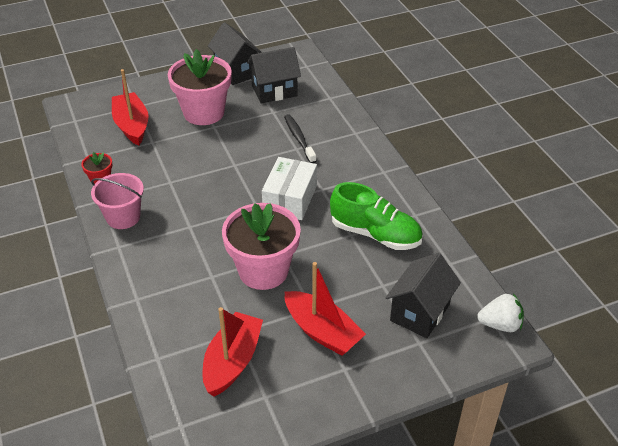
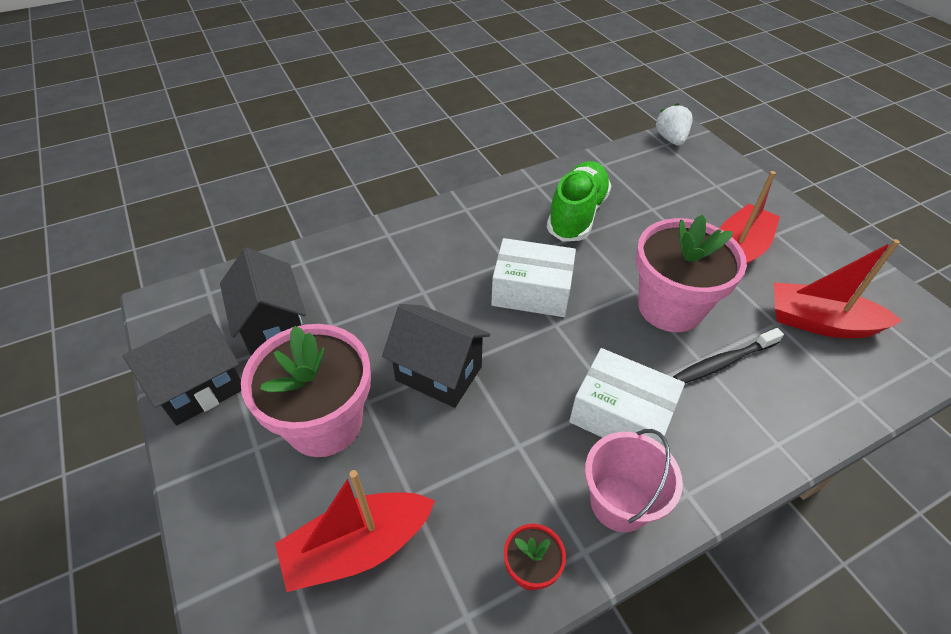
camera: 95 degrees left, 5 degrees up
black toothbrush [284,114,316,163] -> black toothbrush moved to [673,328,784,383]
black house [386,253,461,338] -> black house moved to [382,304,490,408]
none -> white box [569,348,685,444]

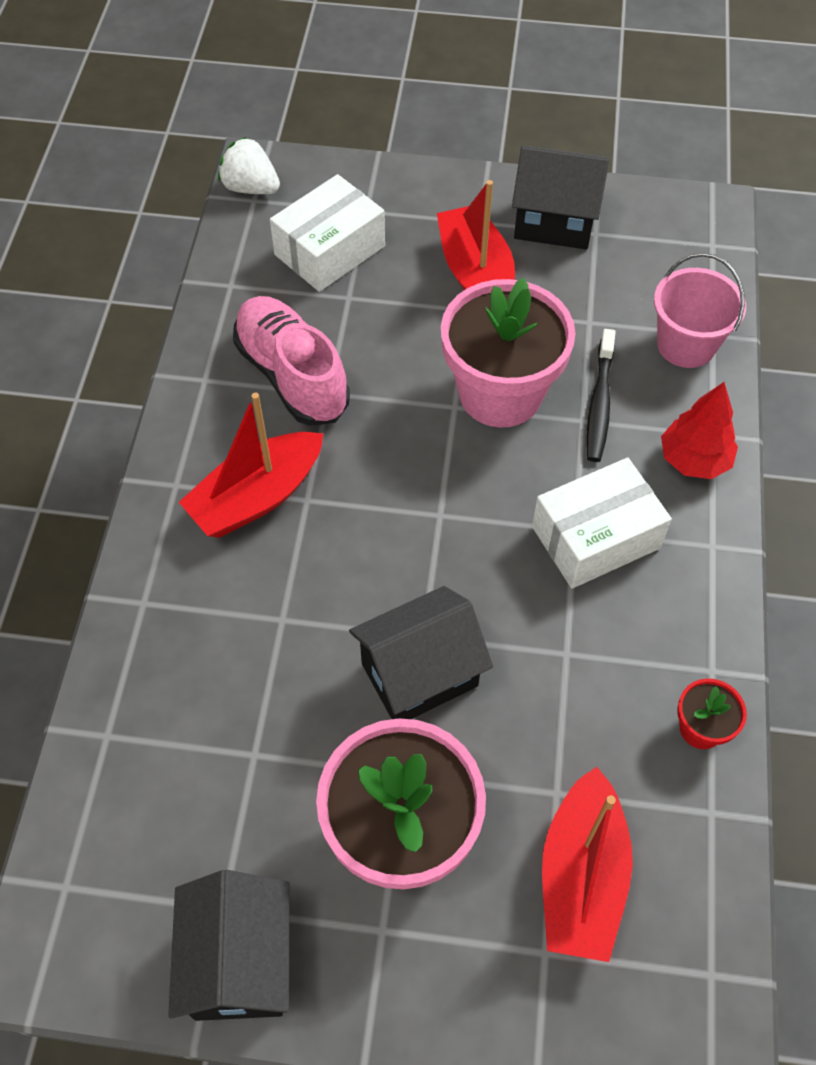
camera: 55 degrees left, 10 degrees up
black house [220,248,306,356] -> black house moved to [512,145,610,249]
white box [491,238,576,317] -> white box moved to [270,174,385,292]
green shoe [547,161,611,242] -> pink shoe [233,296,350,426]
pink bucket [585,429,683,532] -> pink bucket moved to [654,253,746,368]
red boat [774,239,903,338] -> red boat moved to [179,393,323,538]
none -> red tree [661,382,738,479]

